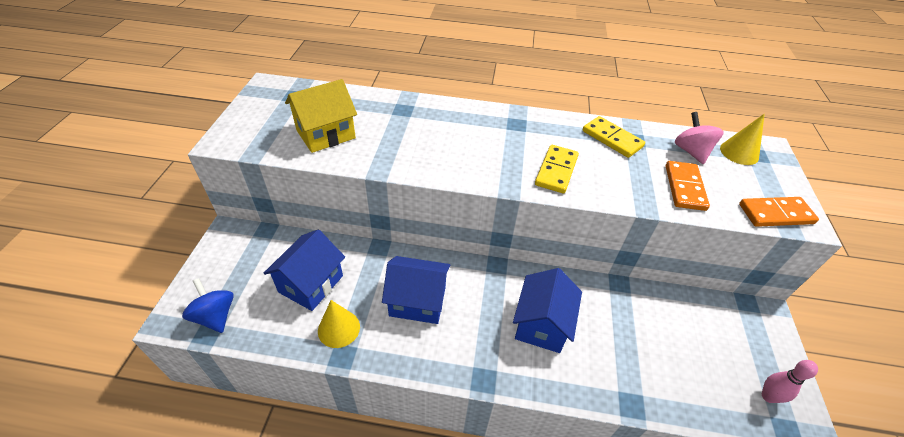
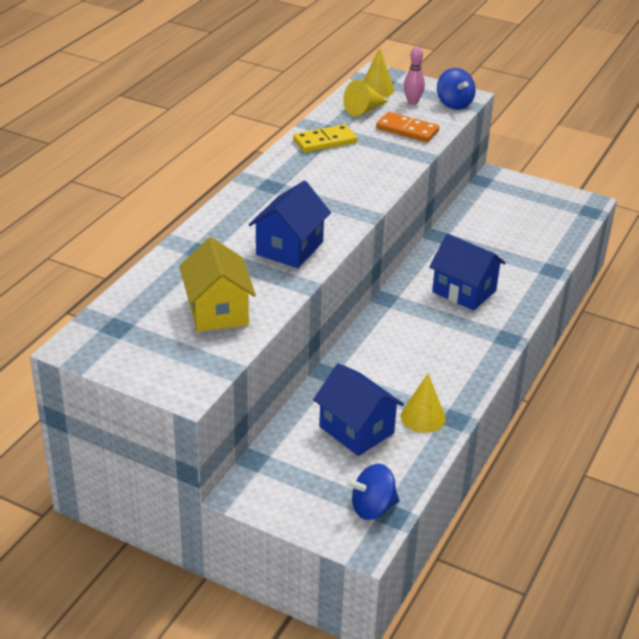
camera: 70 degrees left, 10 degrees down
blue house [382,256,450,324] -> blue house moved to [249,181,331,268]
yellow domino [535,145,579,194] -> none
pink spinning top [675,112,724,164] -> yellow cone [343,79,388,117]
orange domino [739,197,819,227] -> blue spinning top [437,68,476,110]
pink bowling pin [762,360,818,403] -> pink bowling pin moved to [404,47,425,105]

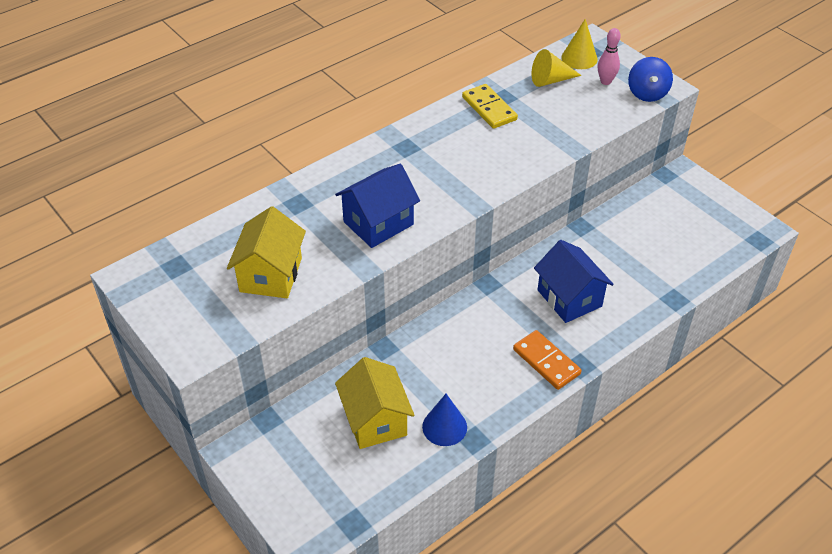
camera: 25 degrees right, 10 degrees up
yellow domino [293,124,357,153] -> yellow domino turned 60 degrees clockwise [462,84,518,129]
blue house [313,363,404,456] -> yellow house [335,357,414,449]
blue spinning top [346,464,399,520] -> none
orange domino [376,112,439,142] -> orange domino moved to [513,330,582,390]
yellow cone [401,374,446,433] -> blue cone [422,394,467,446]

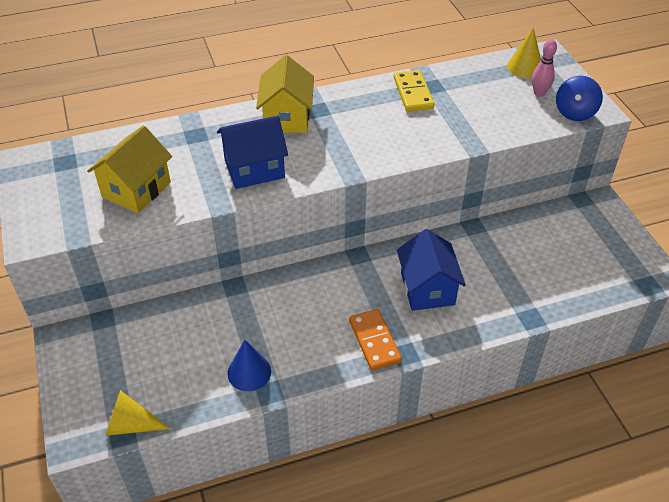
camera: 20 degrees right, 0 degrees up
yellow house [335,357,414,449] -> yellow house moved to [256,55,314,133]
yellow cone [532,49,582,87] -> yellow cone moved to [105,390,171,436]

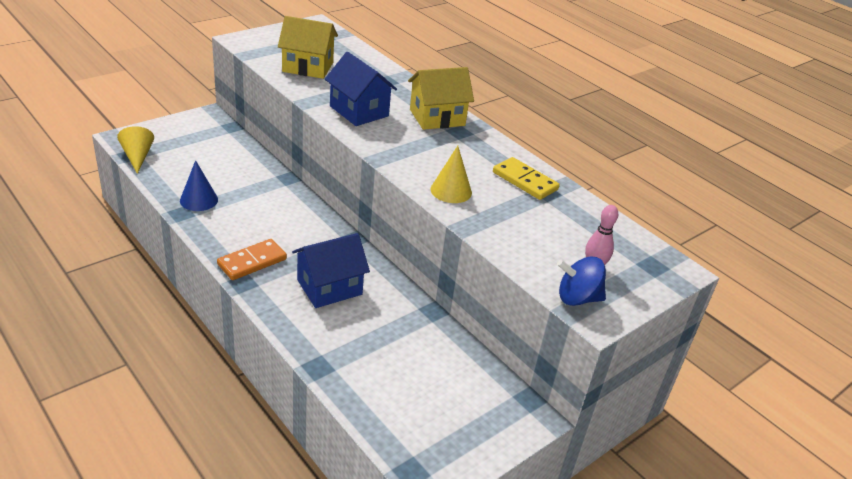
camera: 65 degrees right, 10 degrees down
yellow domino [394,70,434,111] -> yellow domino turned 75 degrees clockwise [493,157,560,200]
yellow cone [507,27,541,78] -> yellow cone moved to [431,146,472,203]

